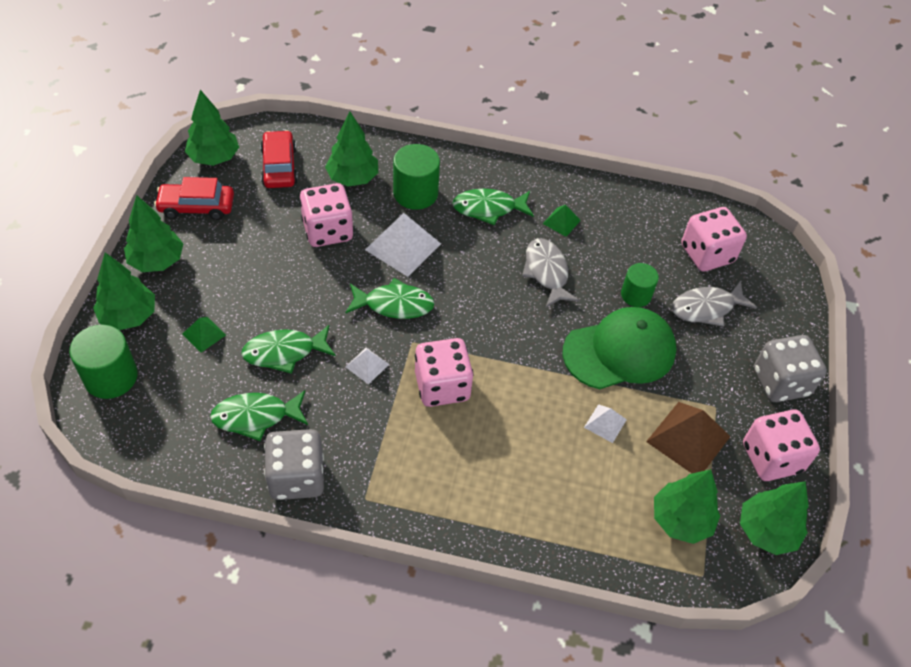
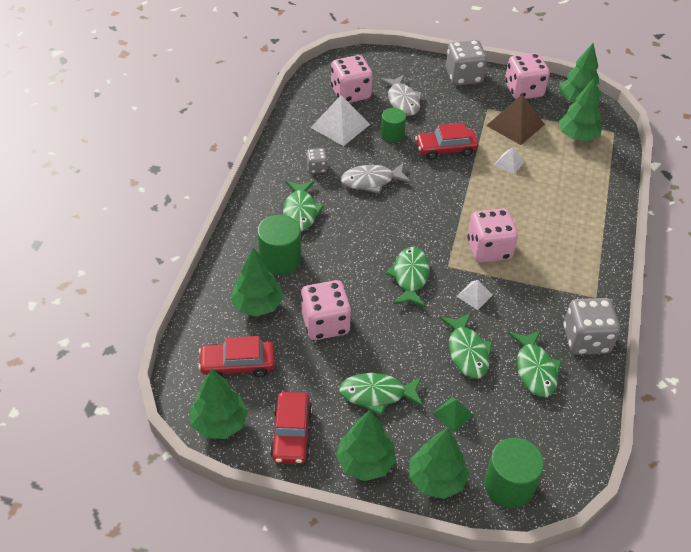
camera: 85 degrees left, 5 degrees down
white pyramid [365,213,441,277] -> white pyramid moved to [310,95,370,146]
green pyramid [543,205,581,237] -> grey dice [307,148,328,174]
green cap [563,307,677,389] -> red car [415,123,478,160]
none -> green fish [339,373,423,415]

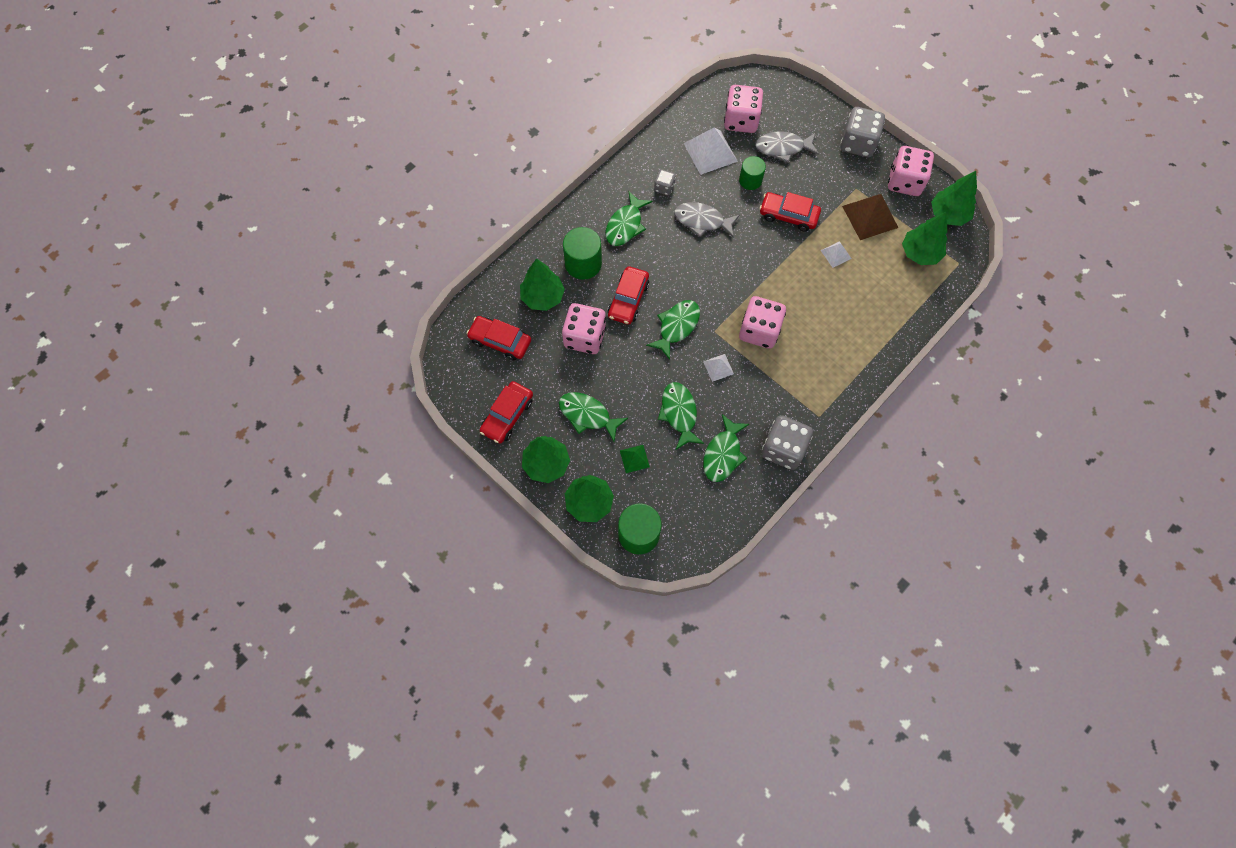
camera: 30 degrees right, 20 degrees up
green tree [190,369,248,439] -> none
grey fish [380,75,422,116] -> grey fish turned 75 degrees clockwise [755,131,819,162]
green fish [440,313,493,379] -> green fish turned 150 degrees clockwise [658,382,704,450]
none -> red car [608,266,649,325]

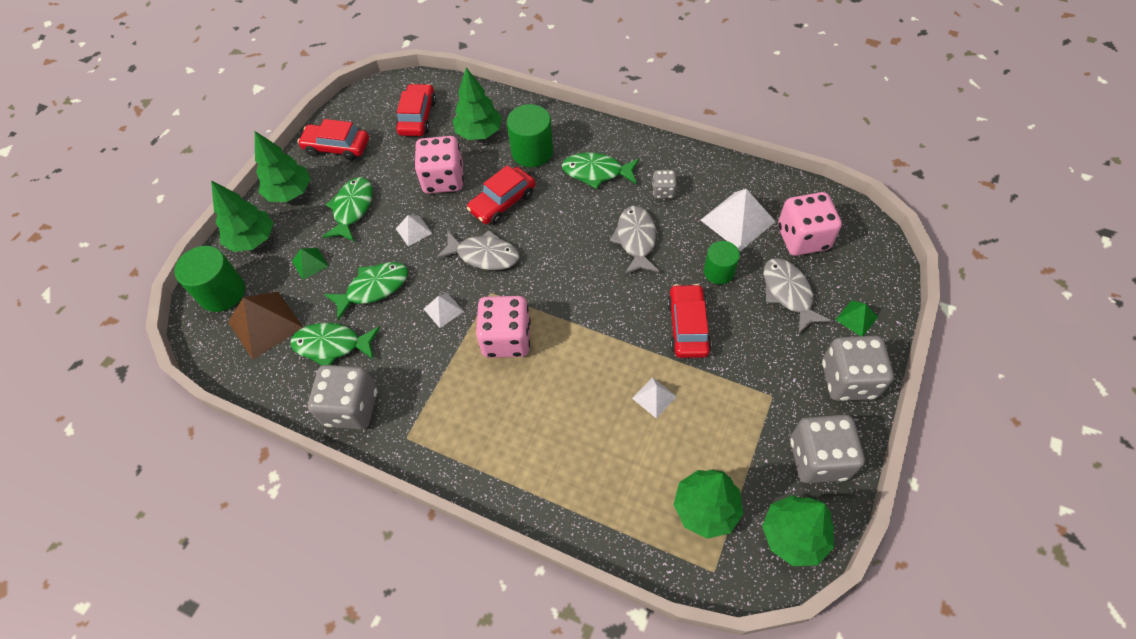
camera: 75 degrees right, 10 degrees down
red car [608,266,649,325] -> red car turned 45 degrees counterclockwise [467,165,536,224]
green fish [646,300,700,360] -> grey fish [436,230,519,270]
brown pyramid [842,194,899,240] -> brown pyramid moved to [228,291,304,360]
pink dice [888,146,934,196] -> grey dice [790,415,865,483]
none -> white pyramid [396,215,432,246]
none -> green pyramid [836,300,878,336]

